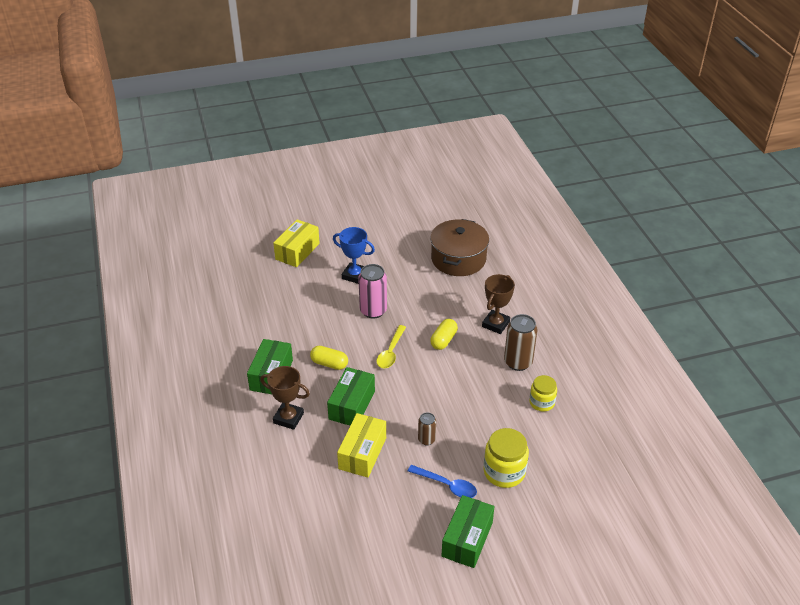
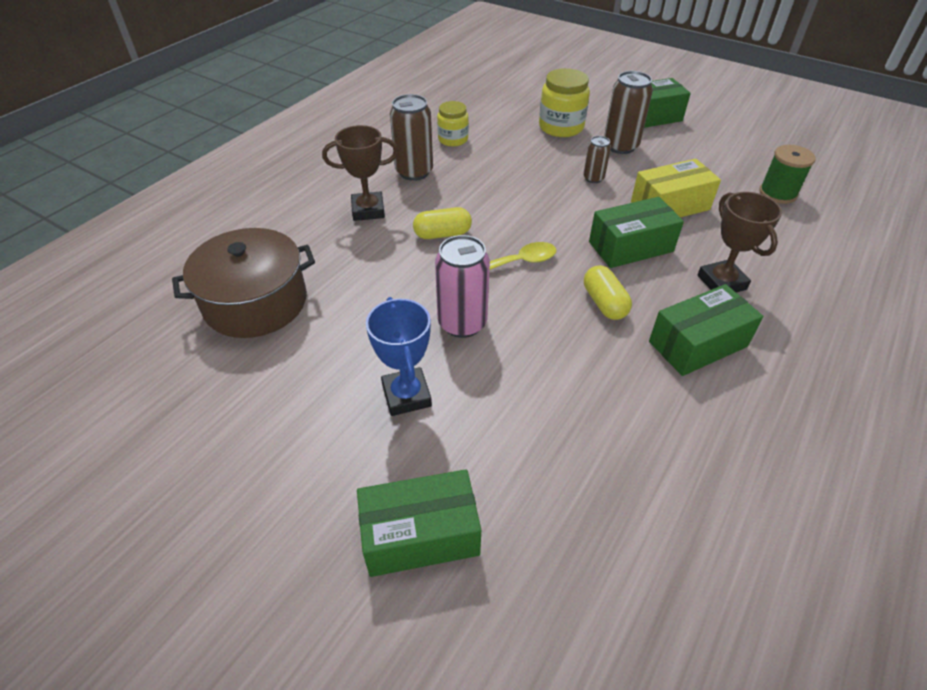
camera: 130 degrees left, 5 degrees up
yellow box [273,219,320,267] -> green box [357,469,481,577]
blue spoon [408,465,477,498] -> brown can [604,71,653,154]
none -> green spool [759,145,816,204]

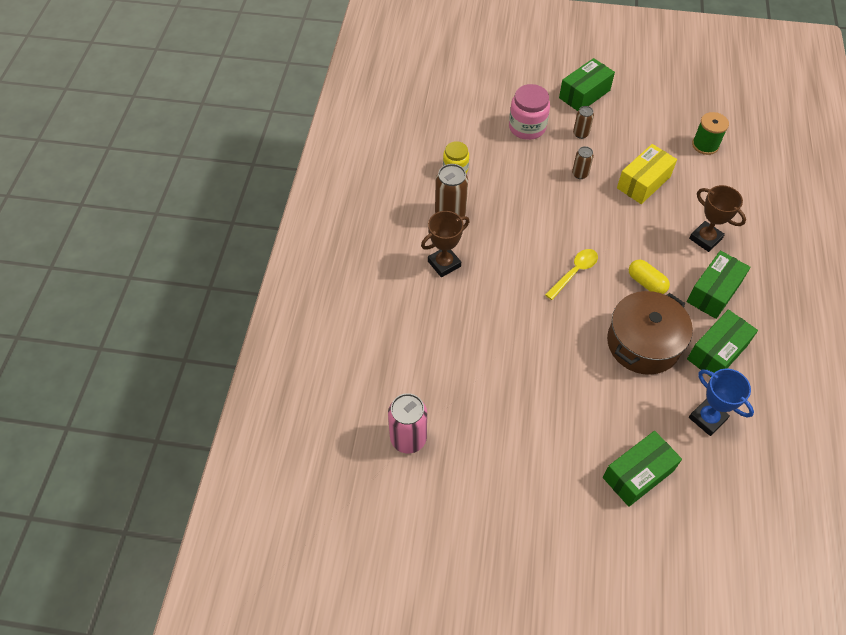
camera: 25 degrees left, 10 degrees up
brown pot [172,228,315,338] -> brown pot moved to [607,291,693,375]
blue trophy [366,297,432,416] -> blue trophy moved to [689,368,754,436]
yellow capsule [413,207,472,239] -> none
pink can [435,235,490,338] -> pink can moved to [388,393,427,453]
yellow jar [539,68,590,137] -> pink jar [509,84,550,140]
green box [589,197,684,268] -> green box moved to [687,309,758,377]
brown can [604,71,653,154] -> brown can [573,106,594,139], size x0.56

